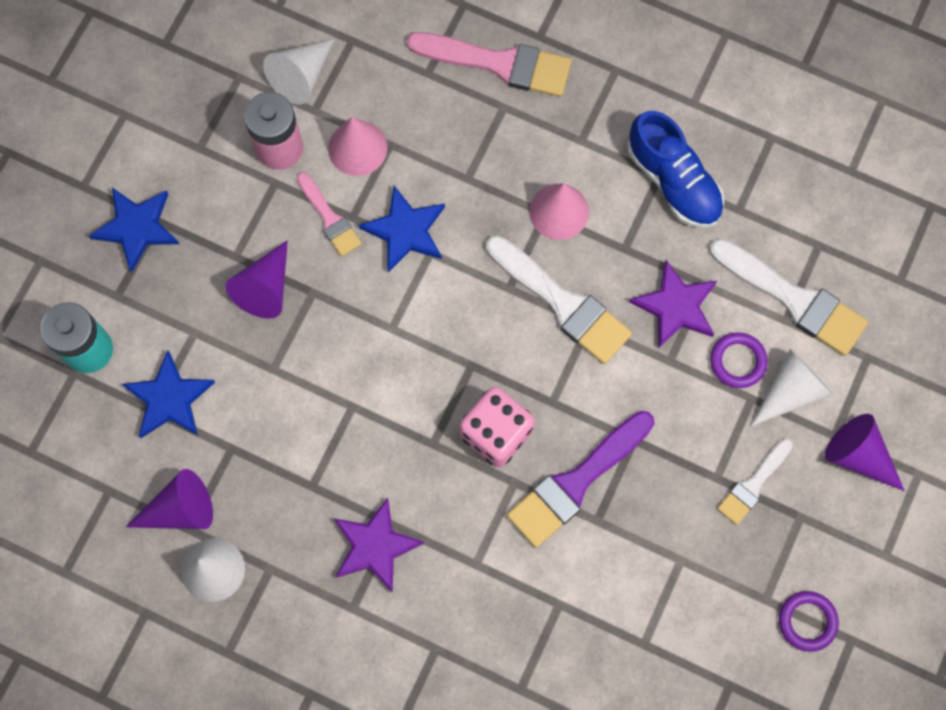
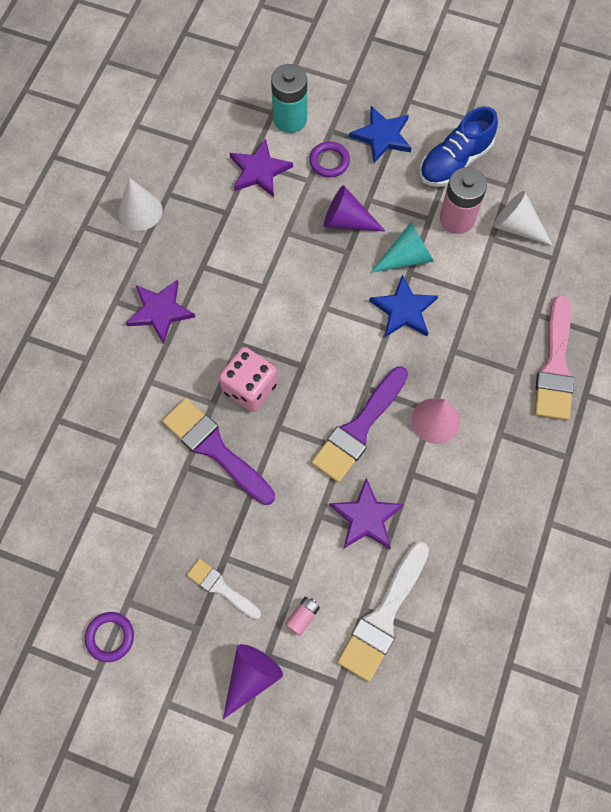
camera: 85 degrees right, 5 degrees down
blue star [122,350,215,438] -> purple star [230,139,293,197]
purple cone [126,469,213,529] -> none
pink brush [297,172,362,256] -> turquoise cone [371,222,434,273]
pink cone [328,117,387,176] -> none
white brush [486,235,632,364] -> purple brush [311,366,408,483]
blue shoe [627,111,724,228] -> blue shoe moved to [420,106,498,187]
purple ring [710,333,768,388] -> purple ring moved to [309,142,350,177]
white cone [751,349,834,426] -> pink battery [285,597,320,636]

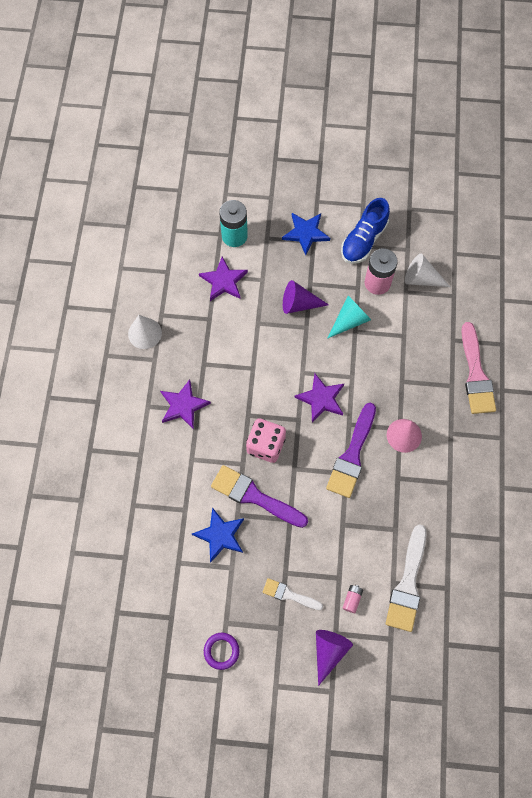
camera: 15 degrees left, 0 degrees up
purple ring [309,142,350,177] -> none
purple star [329,478,404,549] -> purple star moved to [294,373,344,423]
blue star [369,275,438,337] -> blue star moved to [192,507,244,563]

